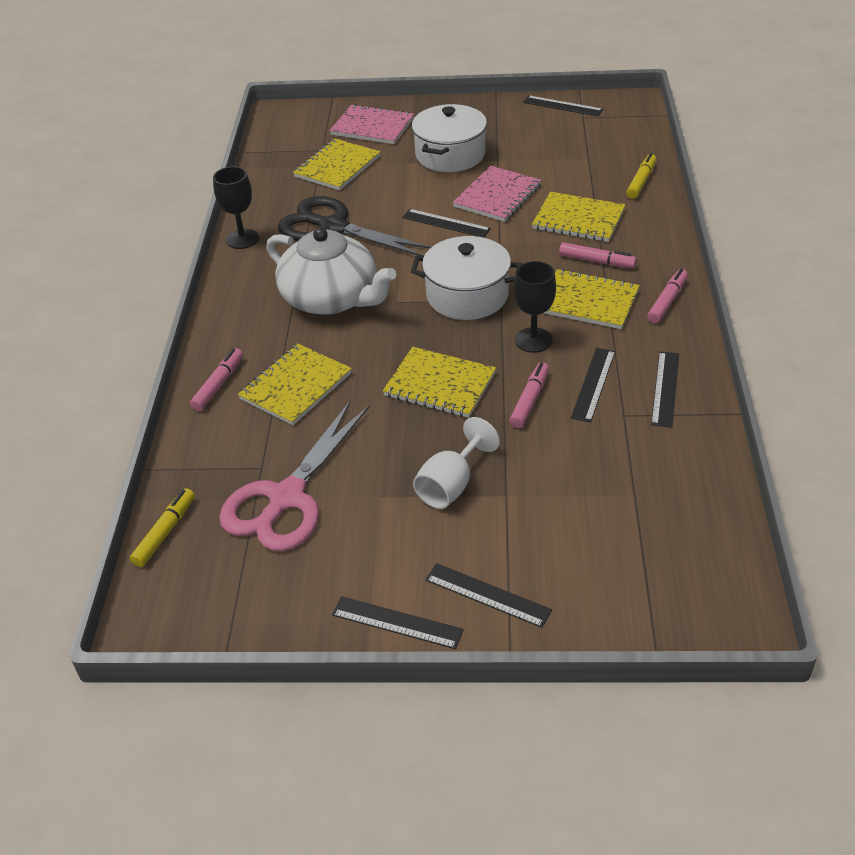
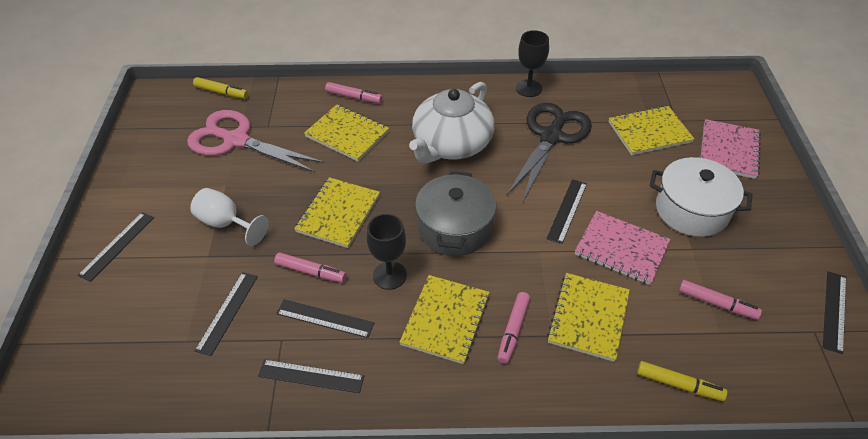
camera: 85 degrees right, 5 degrees up
yellow notebook [293,139,380,190] -> yellow notebook turned 45 degrees counterclockwise [608,106,694,155]
black ruler [332,596,464,649] -> black ruler moved to [195,272,258,356]
white pot [411,236,522,320] -> grey pot [415,171,496,256]
pink marker [647,269,688,323] -> pink marker moved to [679,280,762,320]

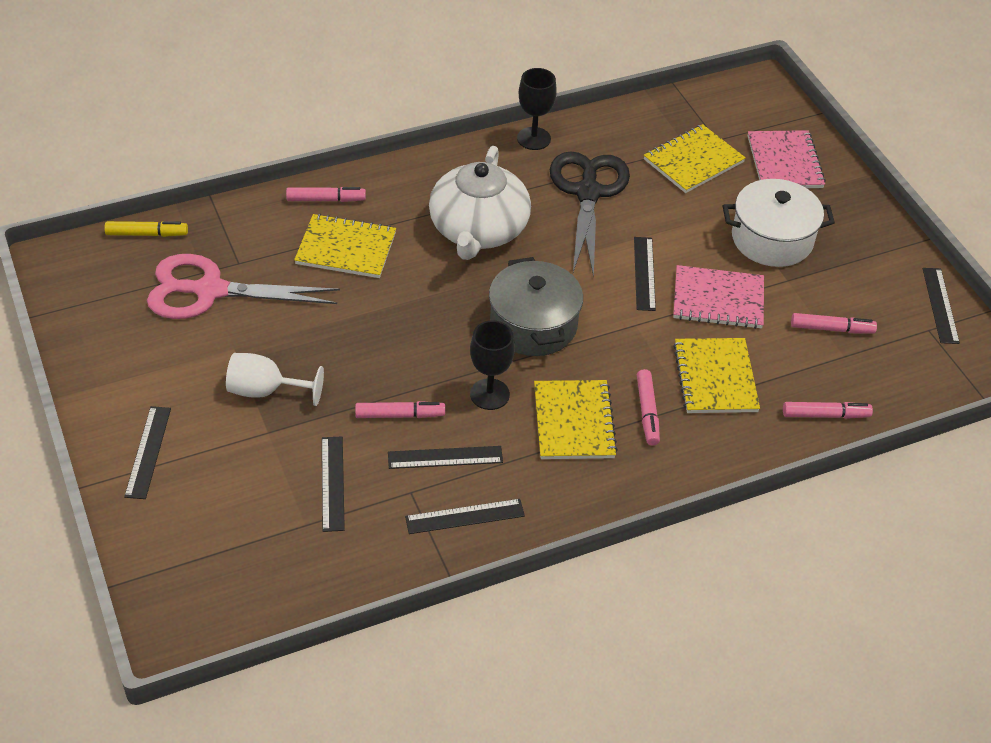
camera: 25 degrees left, 0 degrees up
yellow notebook [294,177,380,248] -> none
yellow marker [637,361,728,401] -> pink marker [783,402,873,419]

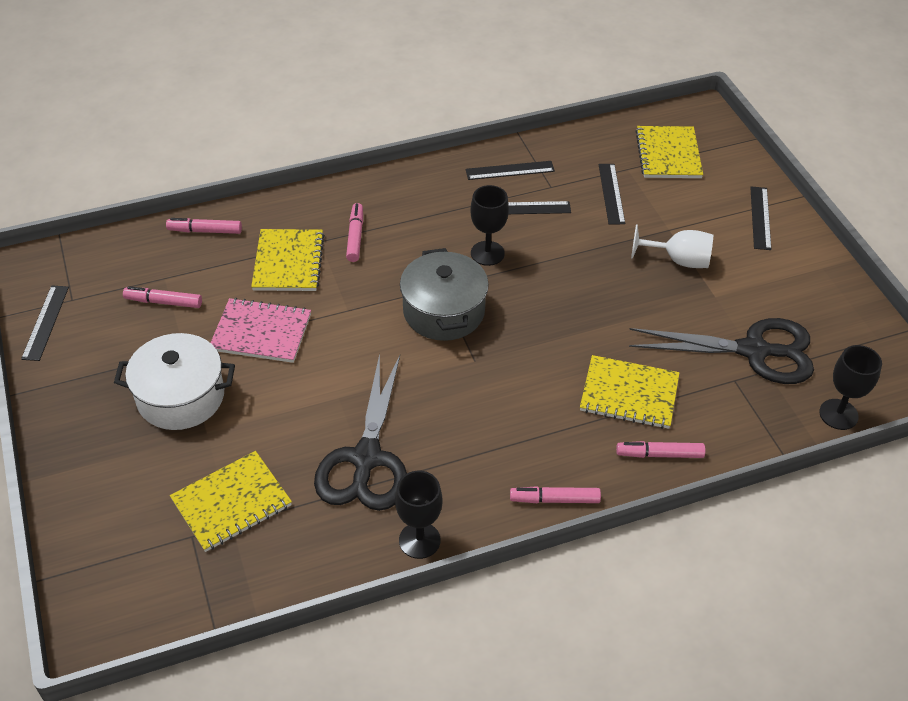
camera: 175 degrees left, 0 degrees up
yellow marker [104,221,188,237] -> black goblet [819,345,882,430]
pink scissors [147,254,340,319] -> black scissors [629,318,814,384]
pink marker [355,401,445,418] -> pink marker moved to [510,486,601,503]
white teapot [429,146,531,260] -> none
yellow notebook [534,380,618,459] -> yellow notebook moved to [636,126,703,178]
black ruler [634,237,656,311] -> none
pink notebook [748,130,826,188] -> none

